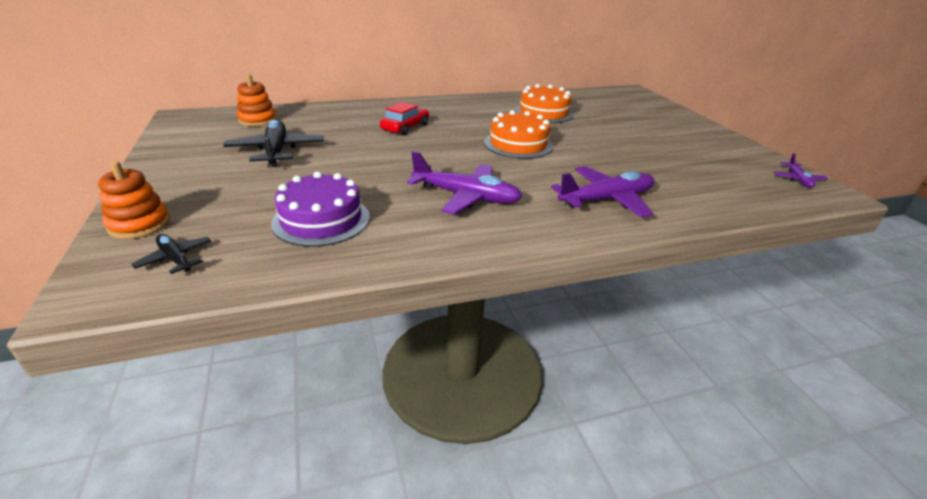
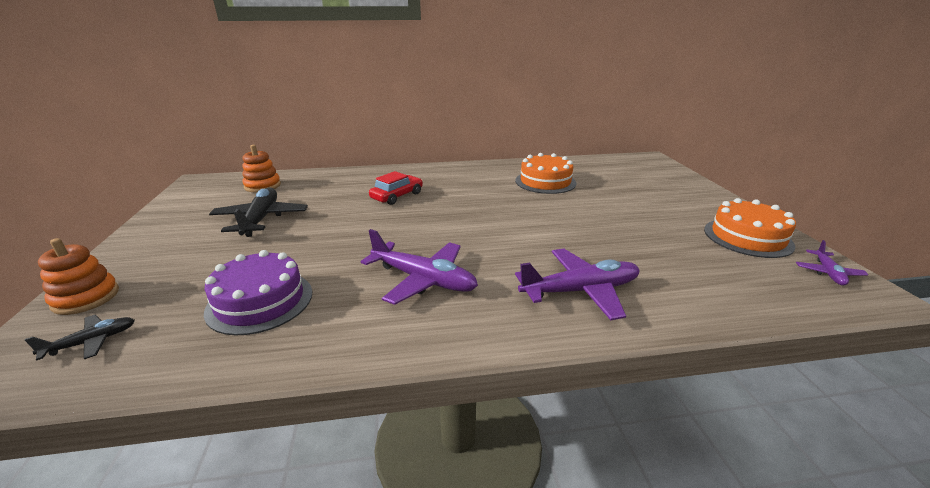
camera: 10 degrees right, 5 degrees down
black plane [132,234,211,274] -> black plane turned 90 degrees clockwise [25,315,135,361]
orange cake [484,110,553,159] -> orange cake moved to [704,198,796,258]

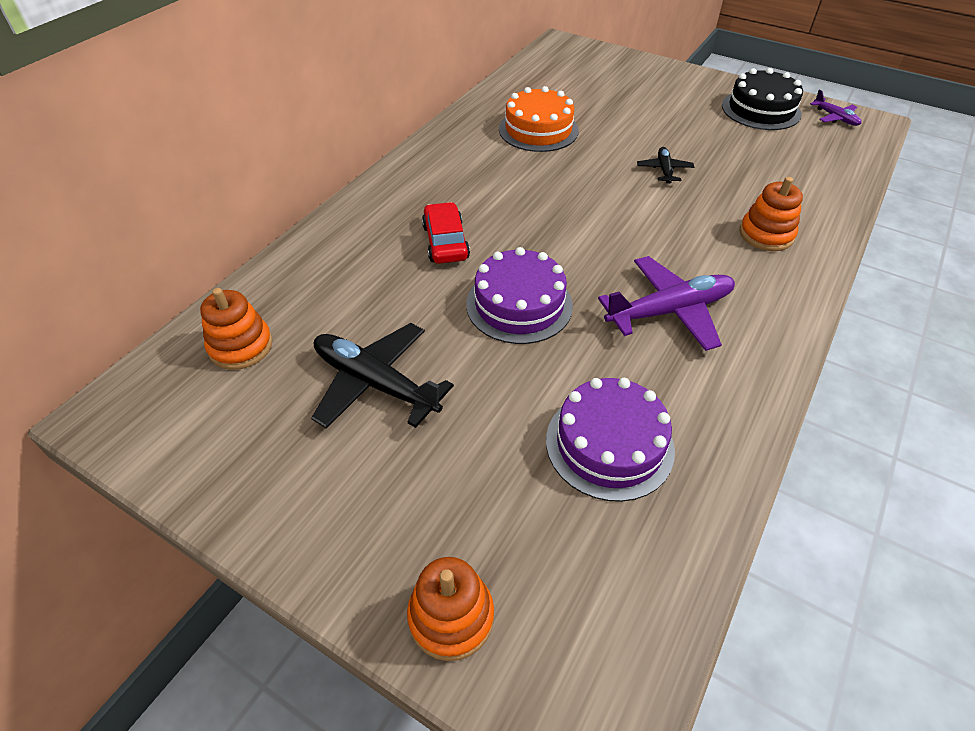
camera: 50 degrees left, 20 degrees up
black plane [25,315,135,361] -> black plane moved to [637,147,694,183]
purple plane [515,249,639,320] -> orange stacking toy [740,177,803,251]
orange cake [704,198,796,258] -> black cake [722,68,803,130]
none -> purple cake [466,247,573,344]

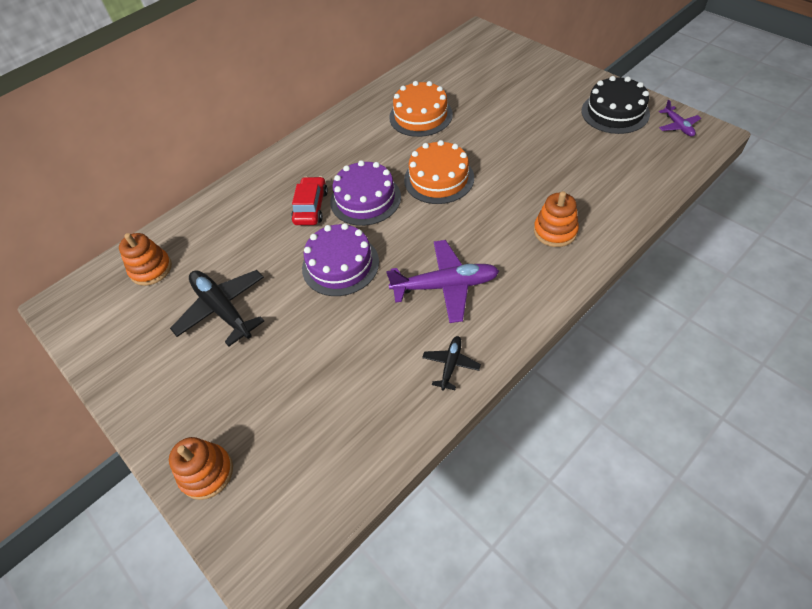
camera: 20 degrees right, 5 degrees up
purple cake [546,378,675,502] -> purple cake moved to [330,160,401,226]
black plane [637,147,694,183] -> black plane moved to [422,336,481,391]
none -> orange cake [404,140,474,204]

